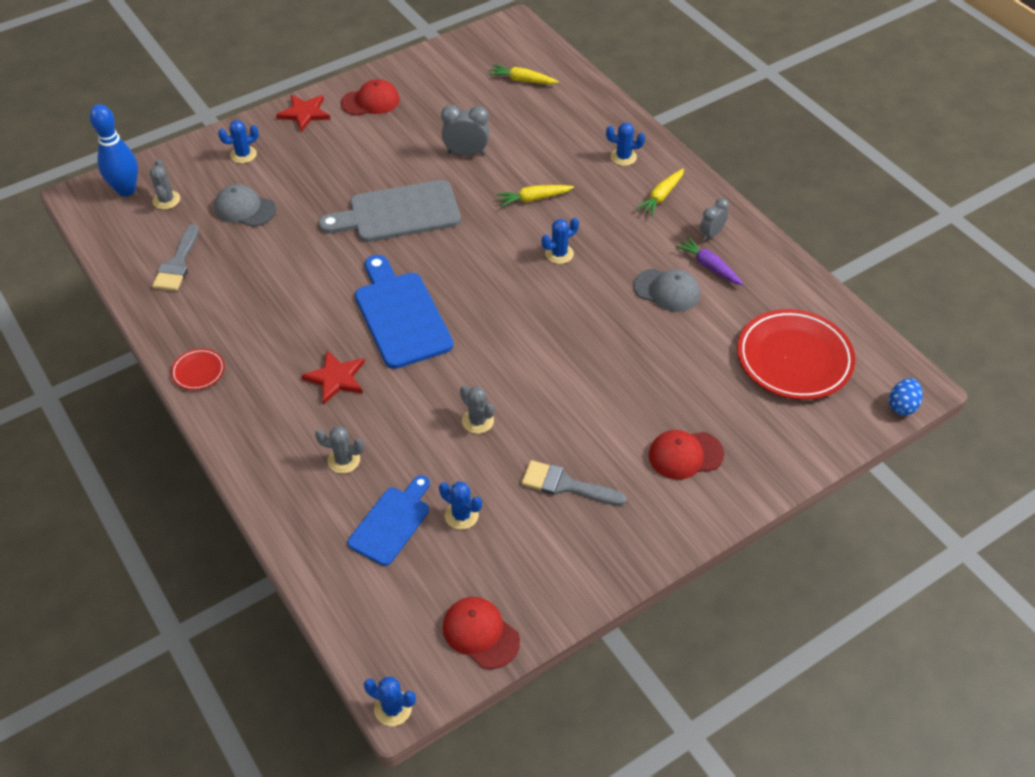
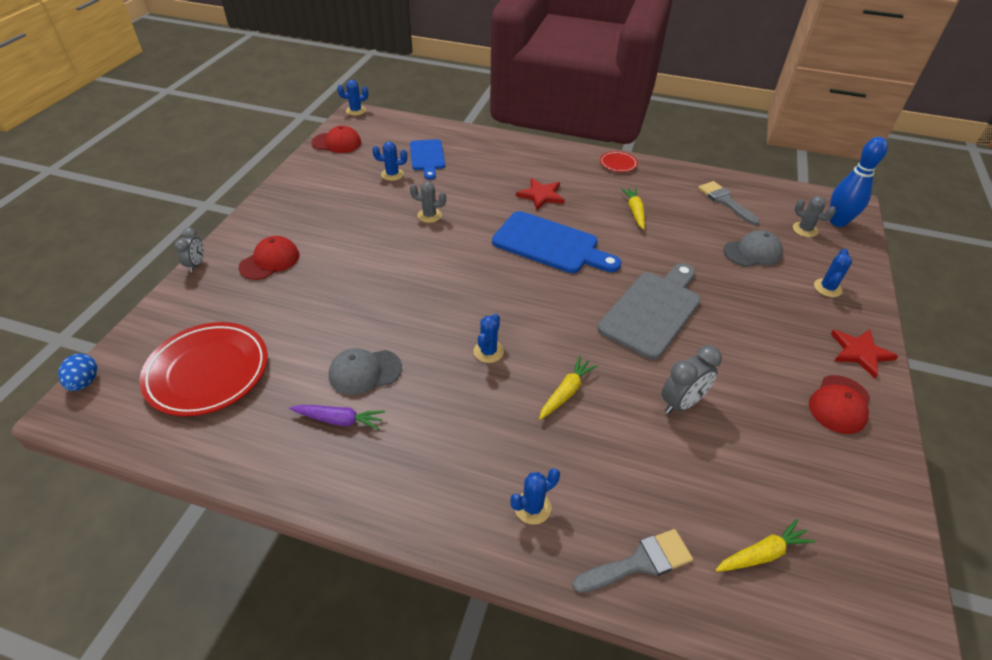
camera: 140 degrees right, 5 degrees down
grey cactus [315,426,365,474] -> none
grey brush [521,460,626,506] -> grey brush moved to [572,529,693,593]
yellow carrot [636,168,684,216] -> yellow carrot moved to [621,188,645,230]
grey clock [700,198,729,241] -> grey clock moved to [174,228,204,272]

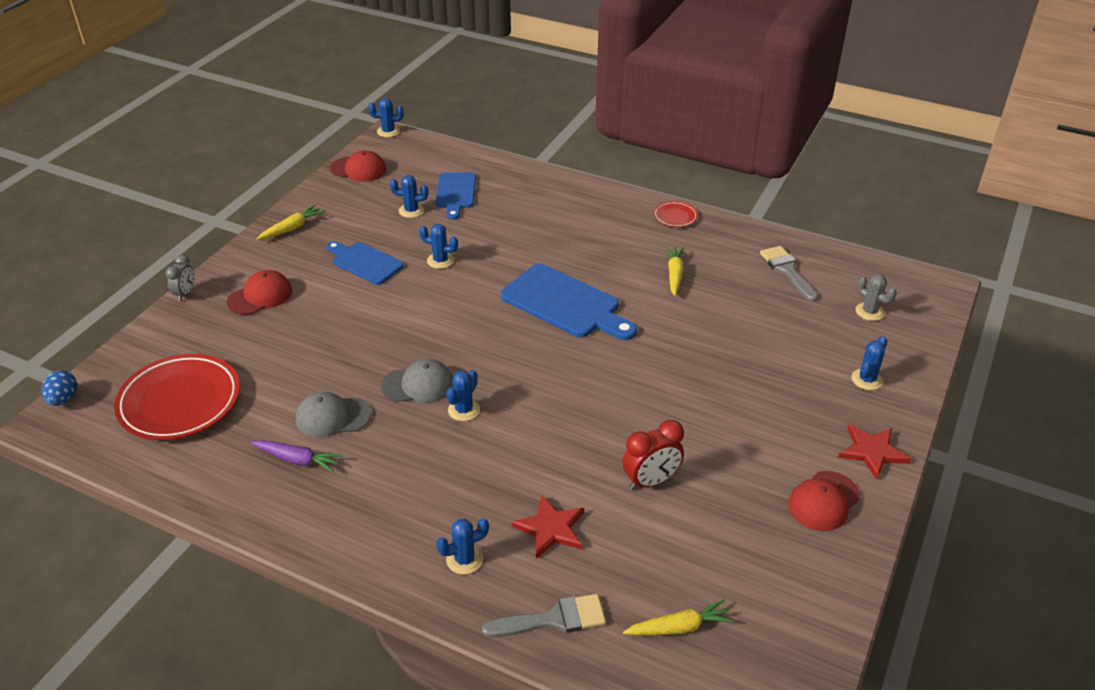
camera: 10 degrees right, 5 degrees down
grey cactus [410,181,446,223] -> blue cactus [419,224,458,269]
red star [516,178,565,210] -> red star moved to [511,495,584,558]
yellow carrot [539,356,598,420] -> yellow carrot moved to [257,205,325,240]
grey cutting board [598,263,701,360] -> none
grey clock [662,345,722,414] -> red clock [622,420,684,490]
grey cap [723,230,783,267] -> grey cap moved to [381,359,453,403]
blue bowling pin [830,137,888,227] -> none
none -> blue cutting board [326,241,404,285]

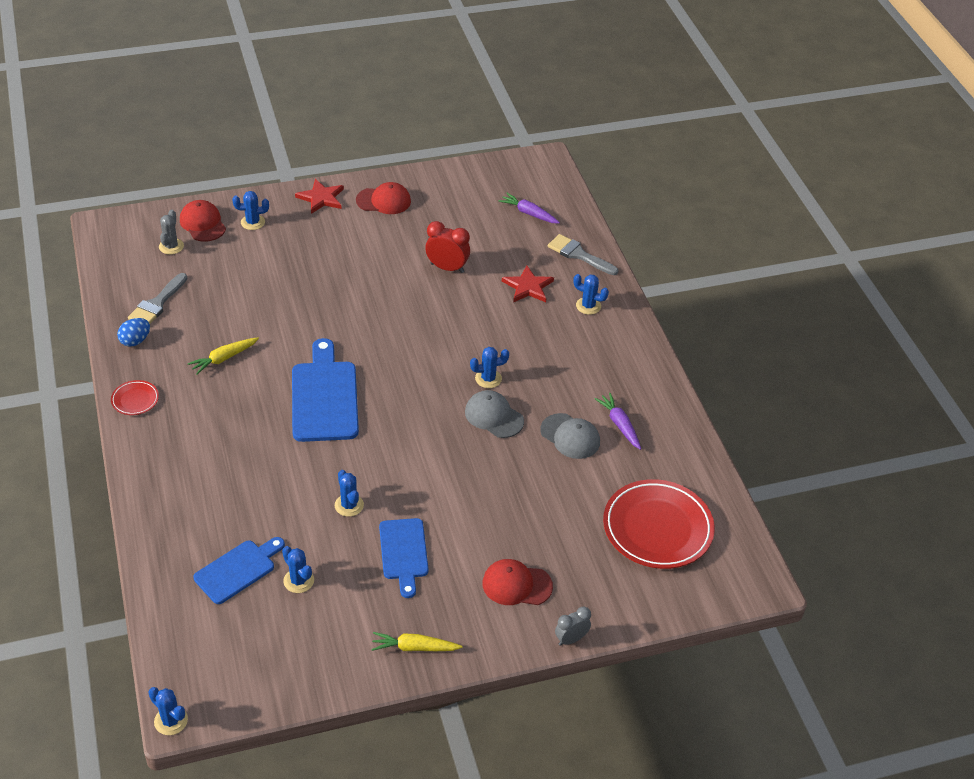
camera: 135 degrees left, 5 degrees up
blue egg [42,370,77,406] -> blue egg moved to [117,318,150,347]
red cap [330,150,386,182] -> red cap moved to [180,200,226,242]
yellow carrot [623,599,734,635] -> purple carrot [498,193,560,224]

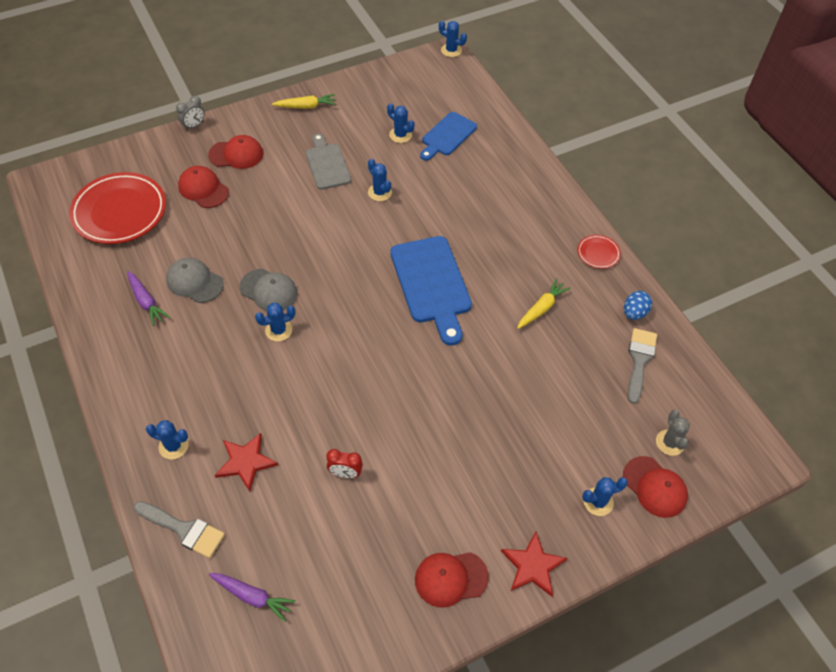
camera: 170 degrees right, 10 degrees up
blue cutting board [379,518,429,598] -> grey cutting board [306,133,351,190]
red clock [425,221,470,273] -> red clock [326,449,363,478], size x0.65
none -> red cap [178,166,229,208]

